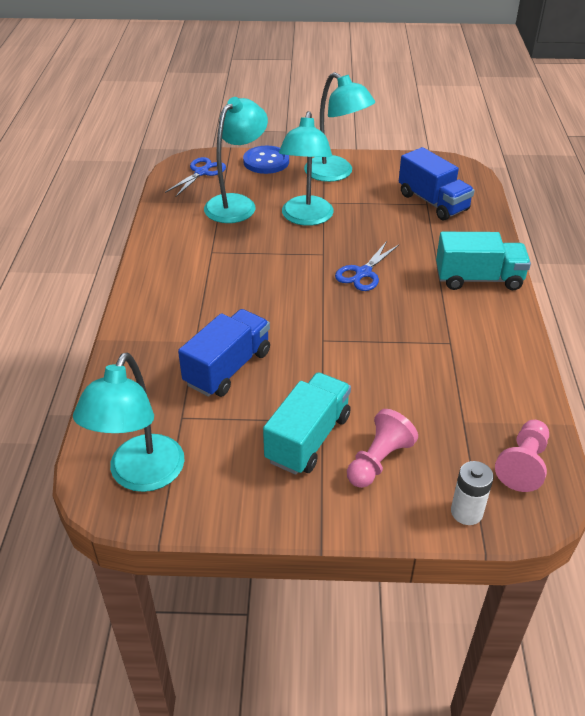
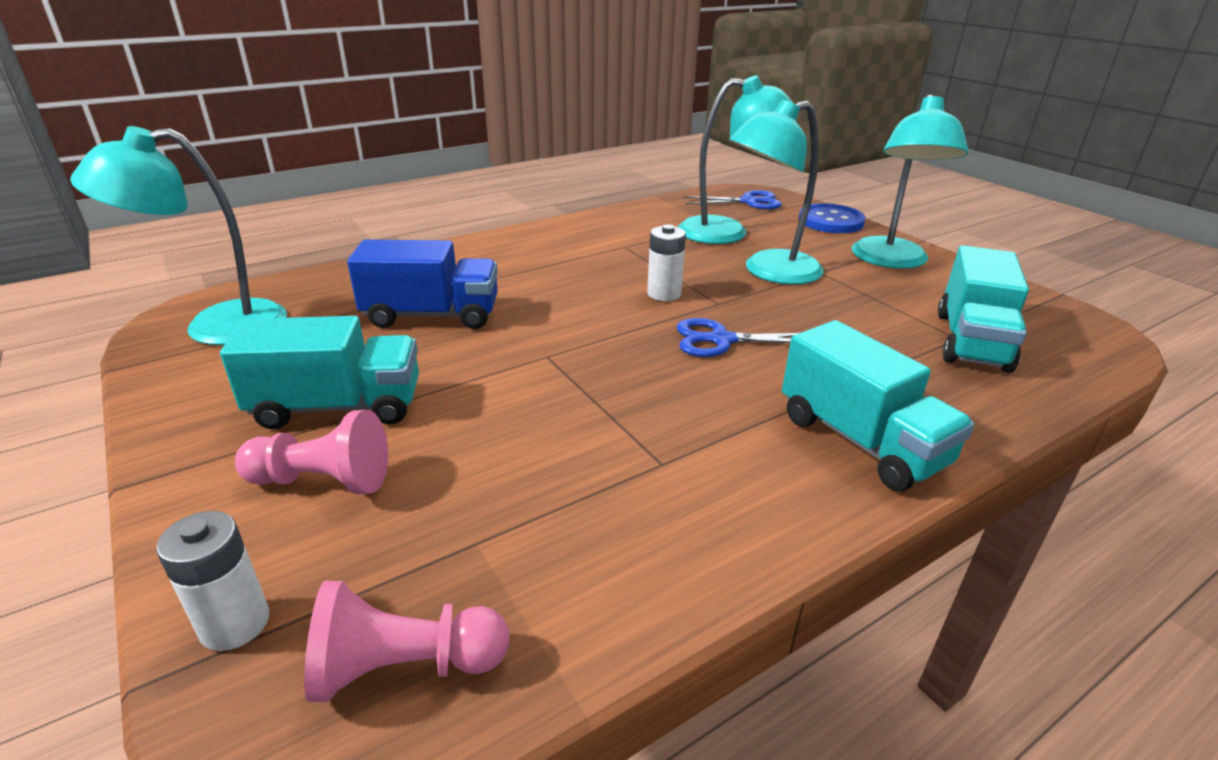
camera: 55 degrees right, 10 degrees down
blue truck [399,147,474,220] -> turquoise truck [938,245,1029,373]
none -> white battery [647,224,686,301]

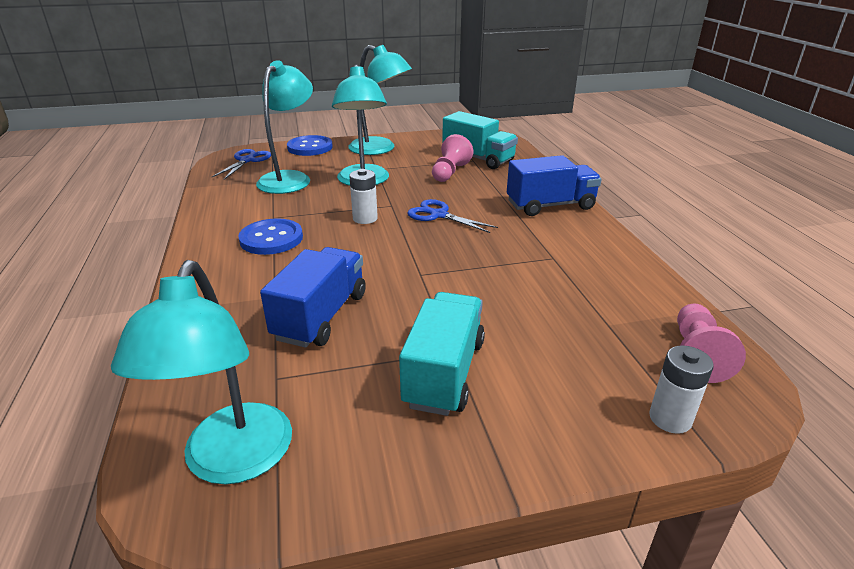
camera: 70 degrees left, 0 degrees up
pink pawn [235,410,388,494] -> pink pawn moved to [432,134,473,182]
blue scissors [676,318,799,357] -> blue scissors turned 105 degrees clockwise [407,199,498,233]
turquoise truck [782,320,975,491] -> blue truck [507,155,602,216]
none -> blue button [238,218,303,255]

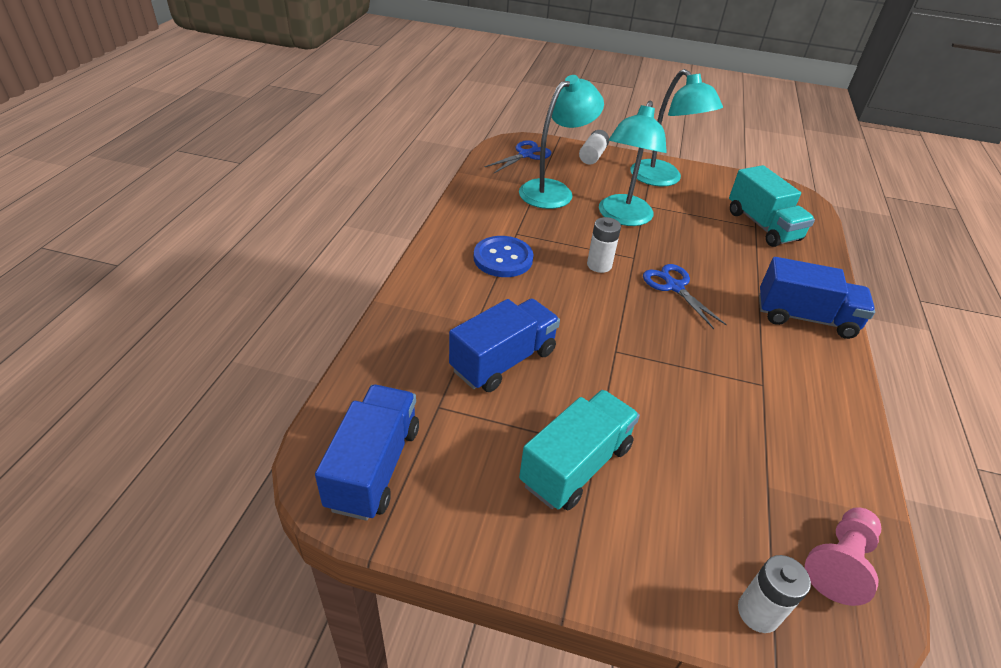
camera: 25 degrees right, 10 degrees up
turquoise lamp [111,260,292,485] -> blue truck [315,385,419,521]
blue button [287,135,333,156] -> white battery [579,130,609,164]
pink pawn [432,134,473,182] -> none

